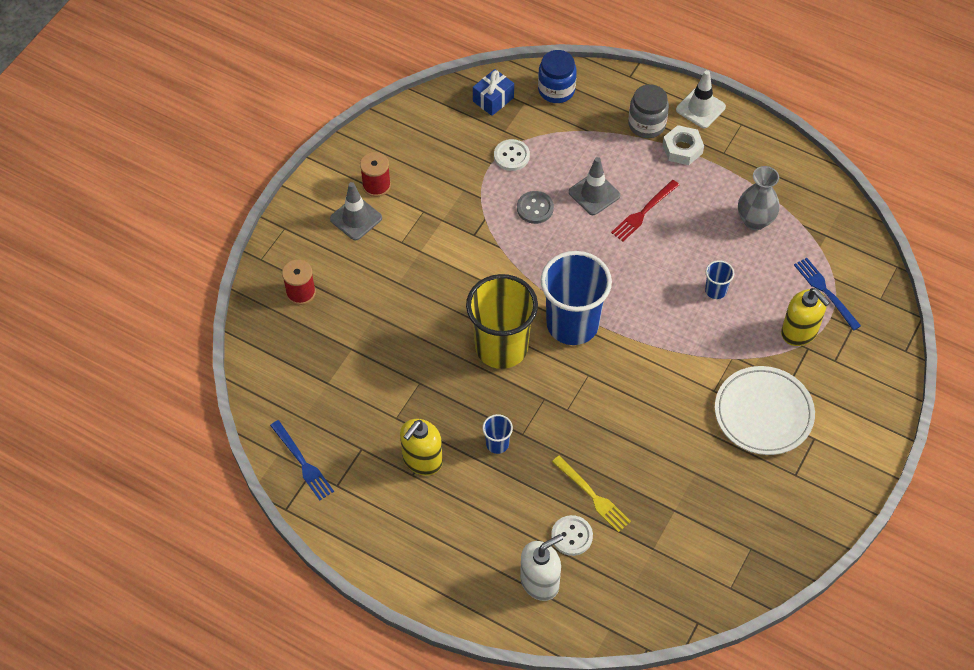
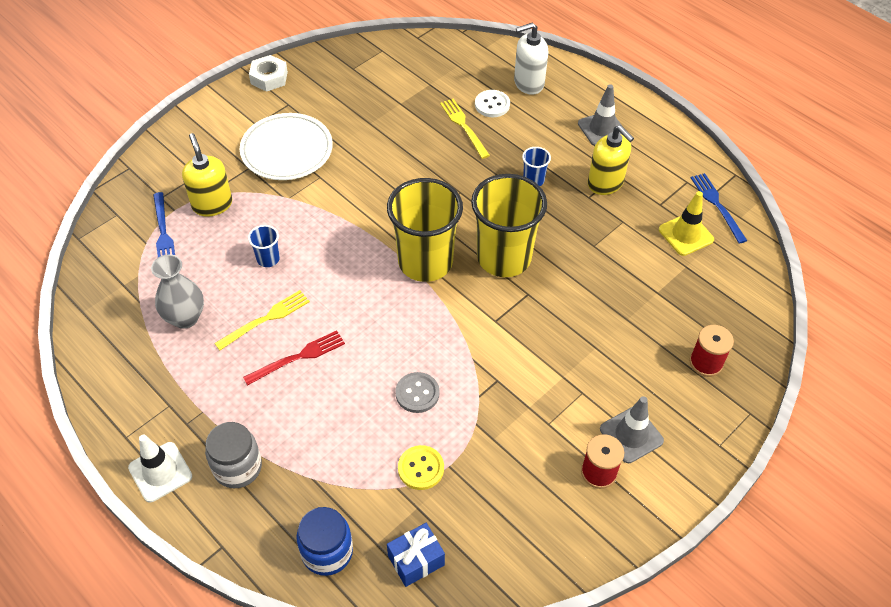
camera: 165 degrees left, 5 degrees down
yellow soap dispenser [400,419,443,475] -> yellow soap dispenser turned 90 degrees clockwise [588,125,634,195]
white button [494,139,530,171] -> yellow button [398,445,444,490]
blue cup [541,251,612,345] -> yellow cup [387,178,463,282]
grey traffic cone [569,157,620,215] -> grey traffic cone moved to [578,84,623,146]
white nut [663,125,704,165] -> white nut moved to [249,55,288,92]
none -> yellow fork [214,290,310,350]
none -> yellow traffic cone [659,191,714,256]

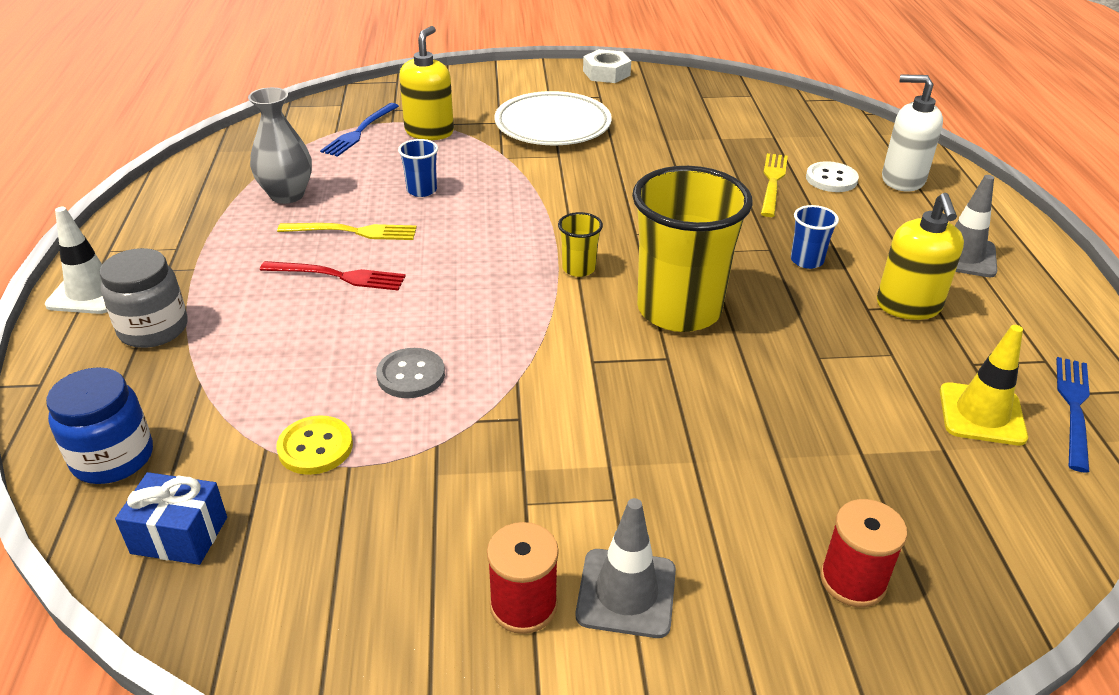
camera: 40 degrees right, 15 degrees down
yellow cup [387,178,463,282] -> yellow cup [558,212,603,277], size x0.42

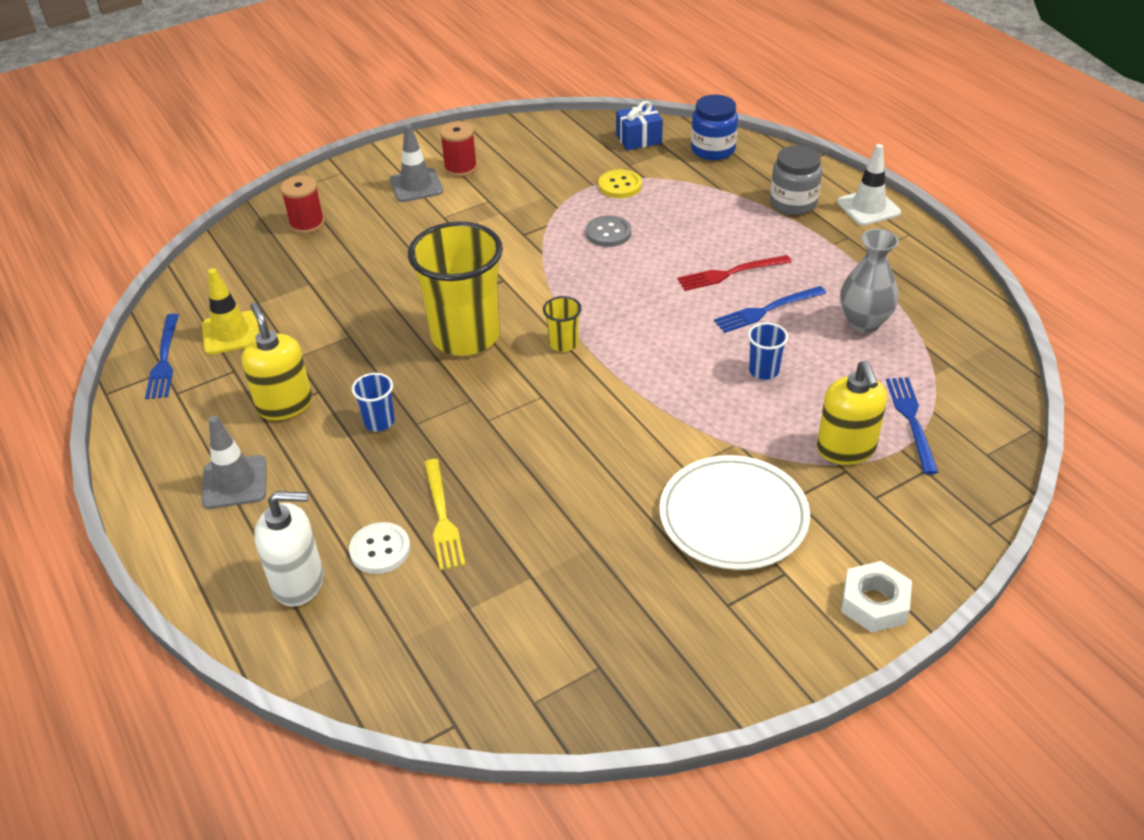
camera: 155 degrees right, 5 degrees up
yellow fork [277,223,417,240] -> blue fork [714,286,826,333]
white nut [583,49,631,83] -> white nut moved to [841,561,912,633]

